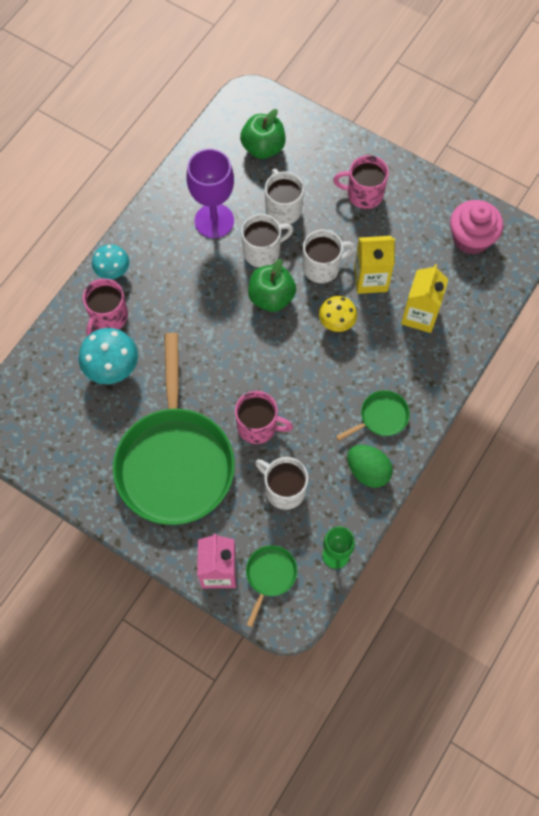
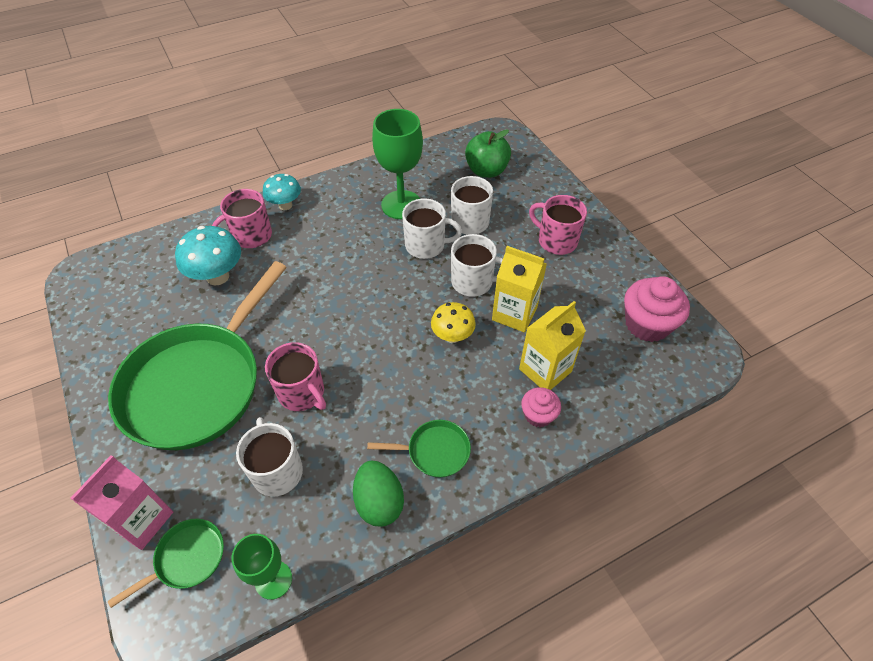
camera: 30 degrees right, 15 degrees down
purple goblet [186,149,234,238] -> green goblet [372,109,423,219]
green apple [248,259,296,312] -> none
none -> pink cupcake [521,387,561,427]

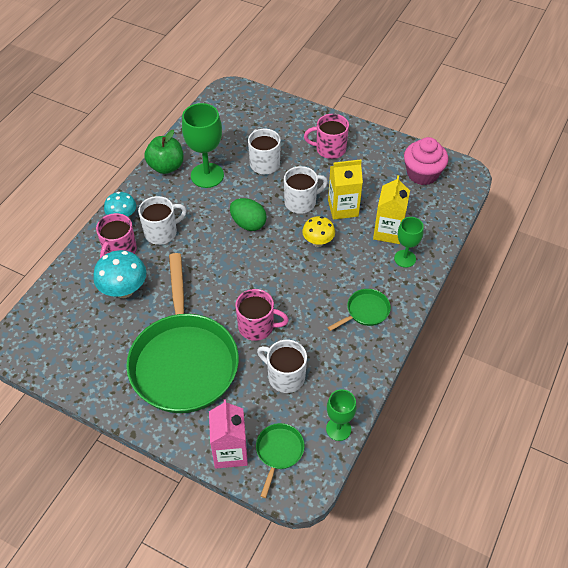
camera: 35 degrees left, 0 degrees up
green egg [353,461,404,527] -> green egg moved to [230,198,267,231]
white mug [402,199,462,259] -> white mug moved to [138,196,187,245]
green apple [465,129,511,178] -> green apple moved to [144,130,184,174]
pink cupcake [521,387,561,427] -> green goblet [394,217,424,268]

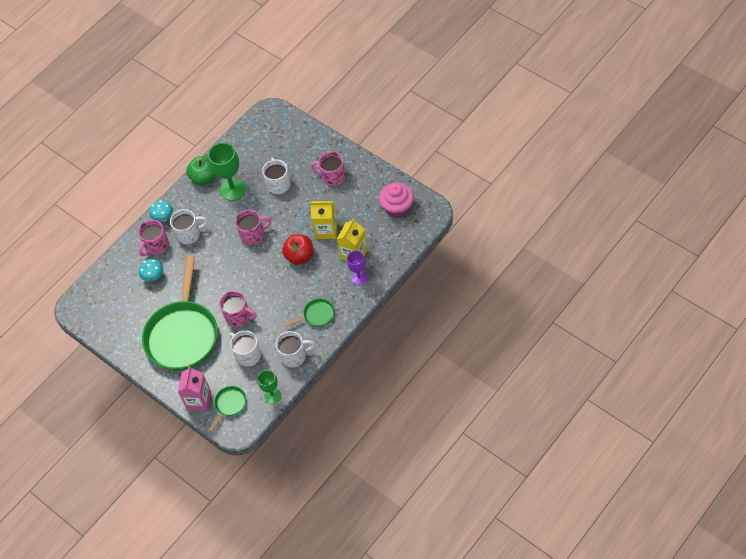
camera: 20 degrees right, 5 degrees up
turquoise mushroom [93,250,146,298] -> turquoise mushroom [139,259,163,281], size x0.66
green egg [230,198,267,231] -> pink mug [235,210,272,245]
white mug [284,166,328,214] -> white mug moved to [276,331,315,367]
yellow mushroom [302,216,335,247] -> red apple [282,234,313,265]
green goblet [394,217,424,268] -> purple goblet [347,251,368,285]

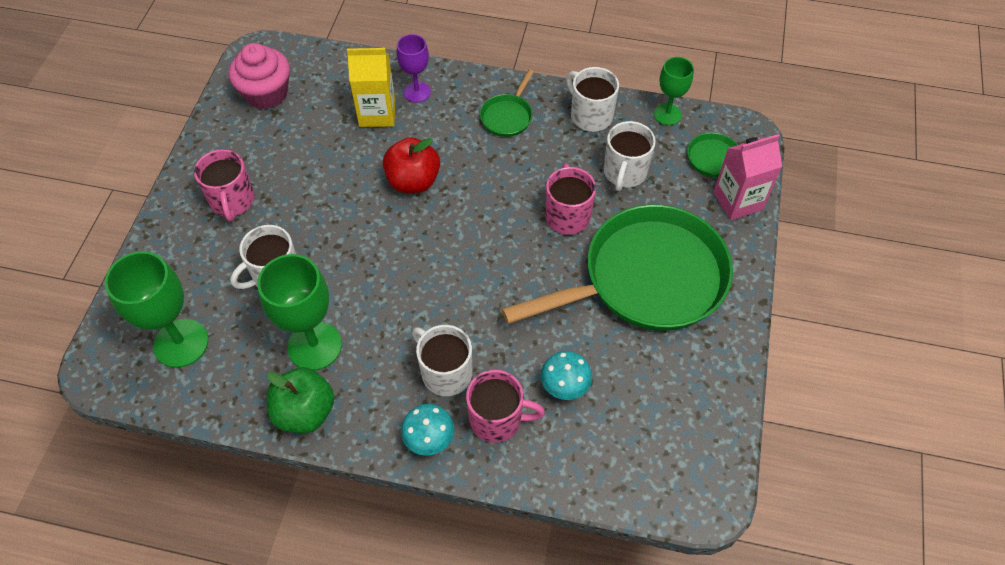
camera: 125 degrees left, 0 degrees up
pink mug [235,210,272,245] -> none
green pan [285,298,335,327] -> green pan turned 105 degrees counterclockwise [480,70,534,137]
yellow carton [310,201,338,239] -> none
none -> green goblet [105,251,208,368]

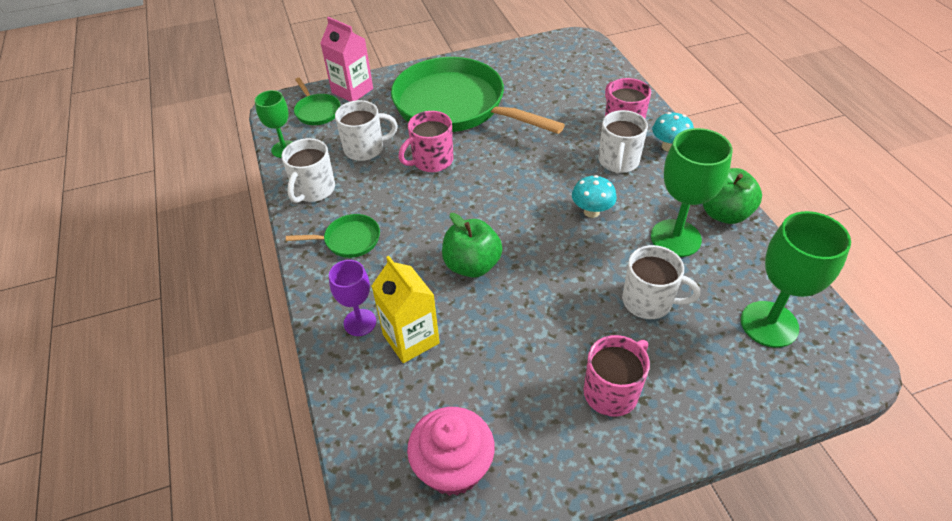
camera: 120 degrees left, 10 degrees down
red apple [383,137,440,193] -> green apple [442,213,503,278]
turquoise mushroom [541,351,592,400] -> turquoise mushroom moved to [572,175,617,218]

